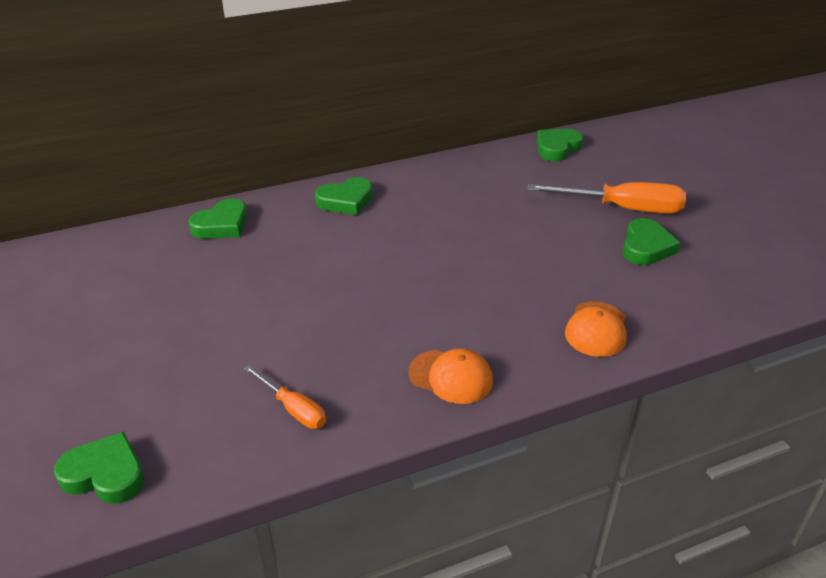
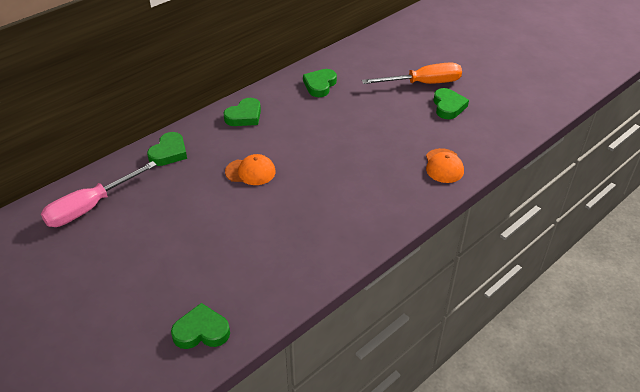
camera: 20 degrees left, 5 degrees up
orange screwdriver [243,365,326,429] -> none
orange cap [409,348,493,404] -> orange cap moved to [225,154,276,185]
green heart [537,129,583,161] -> green heart moved to [303,69,337,97]
none -> pink screwdriver [41,161,157,227]

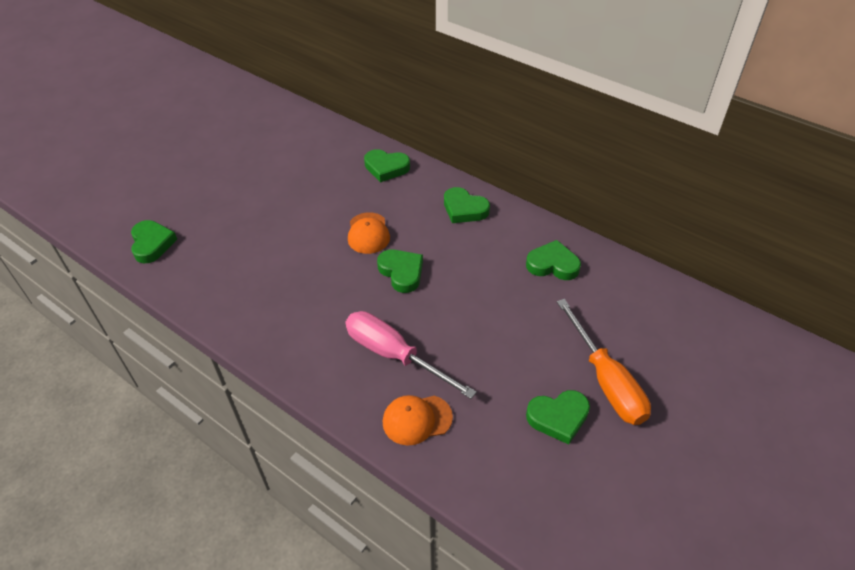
camera: 80 degrees right, 5 degrees up
pink screwdriver [41,161,157,227] -> pink screwdriver moved to [345,311,477,399]
none -> green heart [377,249,423,293]

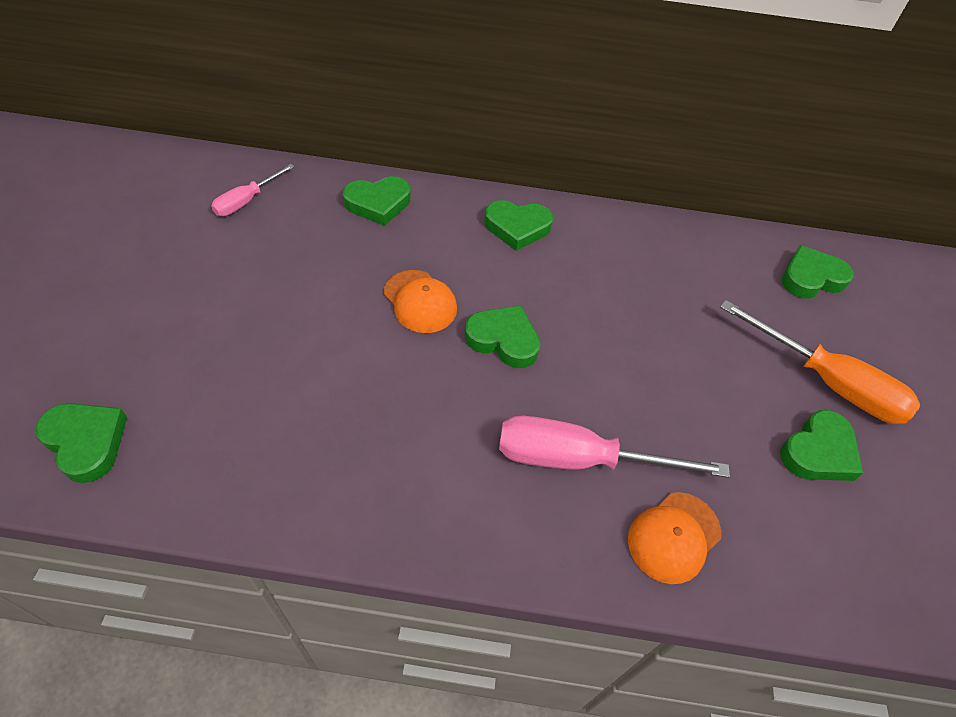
camera: 35 degrees left, 5 degrees up
green heart [526,240,581,280] -> green heart moved to [782,245,854,298]
none -> pink screwdriver [211,164,295,216]

